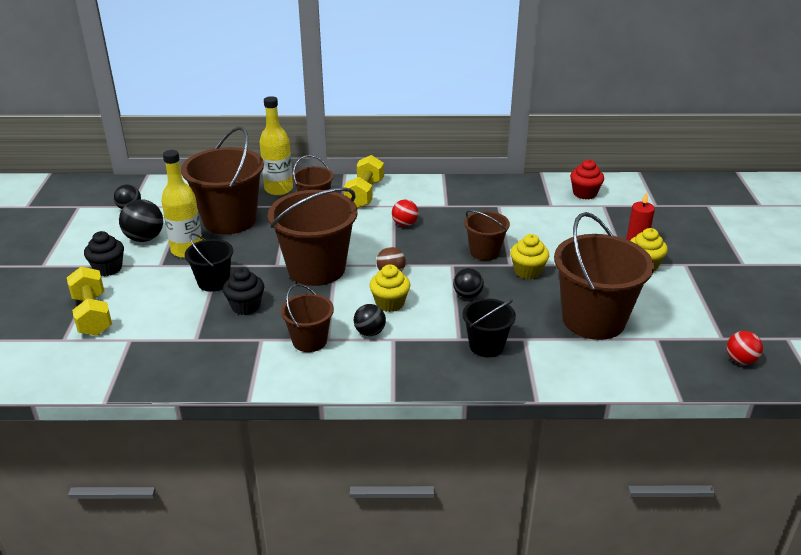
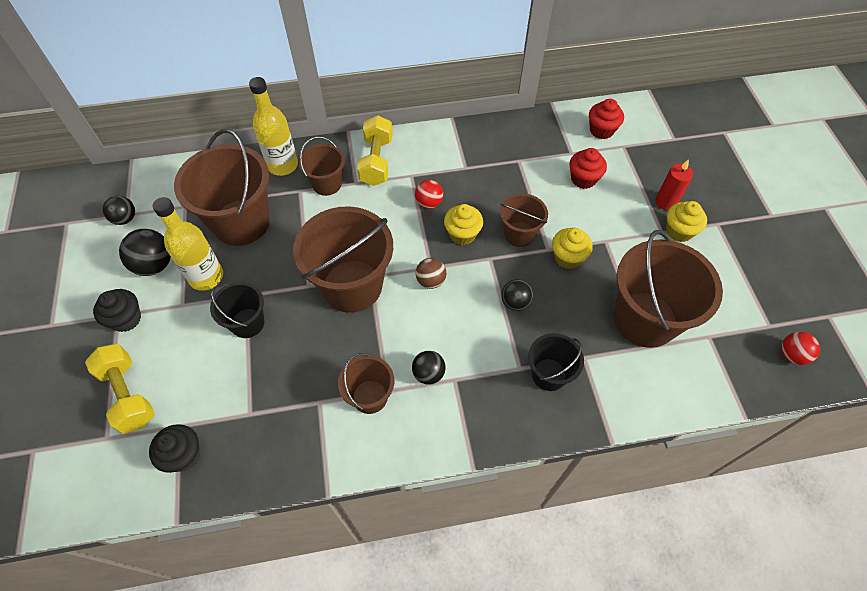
camera: 10 degrees left, 25 degrees up
black cupcake [223,267,264,315] -> black cupcake moved to [149,424,200,473]
yellow cupcake [369,264,410,312] -> yellow cupcake moved to [444,204,483,245]
none -> red cupcake [569,148,607,189]

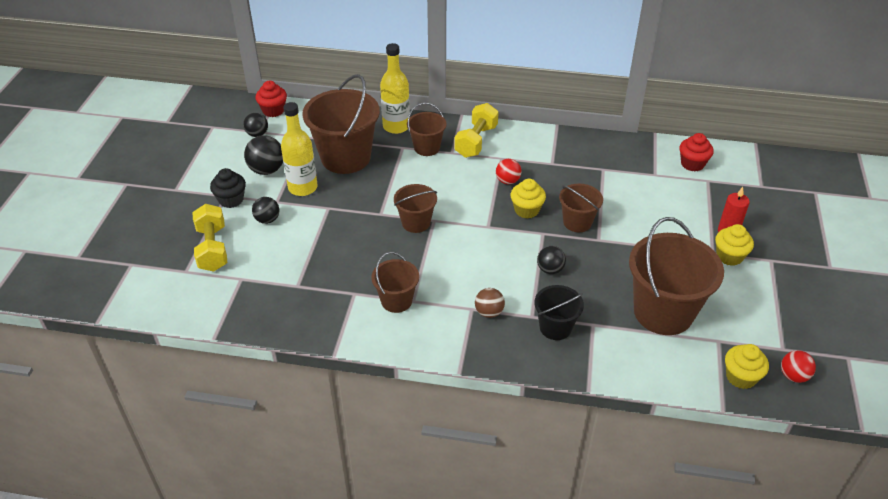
camera: 20 degrees right, 15 degrees down
black cupcake [149,424,200,473] -> none
black bucket [210,282,264,338] -> none
brown bucket [293,206,393,313] -> brown bucket [394,184,437,233], size x0.53
black ball [412,351,446,384] -> black ball moved to [252,197,279,224]
brown ball [416,258,447,289] -> brown ball moved to [475,288,505,318]
yellow cupcake [552,228,593,269] -> yellow cupcake moved to [725,344,769,389]
red cupcake [569,148,607,189] -> red cupcake moved to [256,81,287,117]

